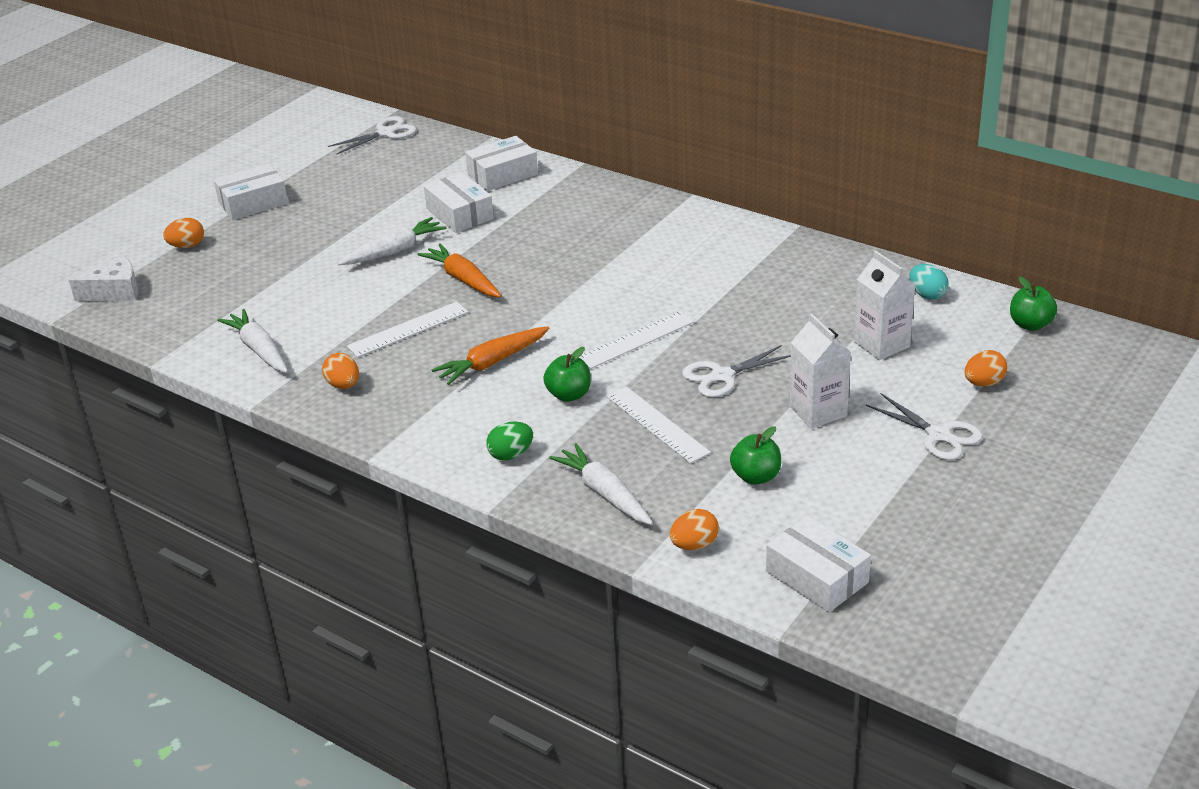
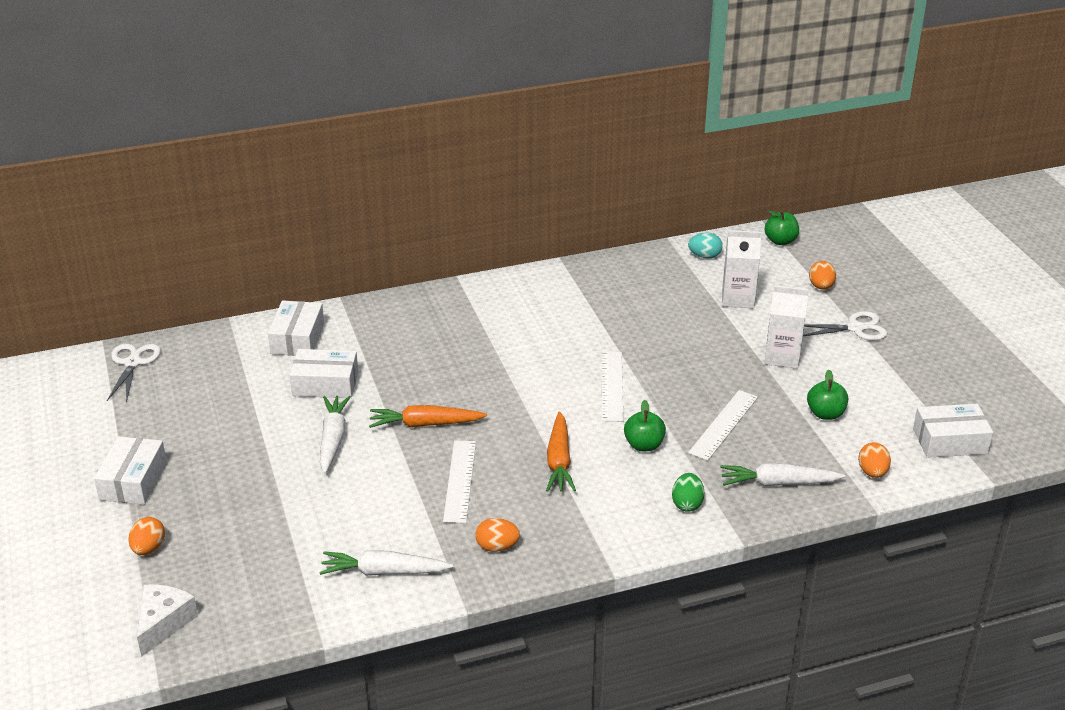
camera: 55 degrees left, 0 degrees up
white ruler [607,387,711,464] -> white ruler turned 60 degrees counterclockwise [688,390,758,461]
white scissors [682,345,791,397] -> none

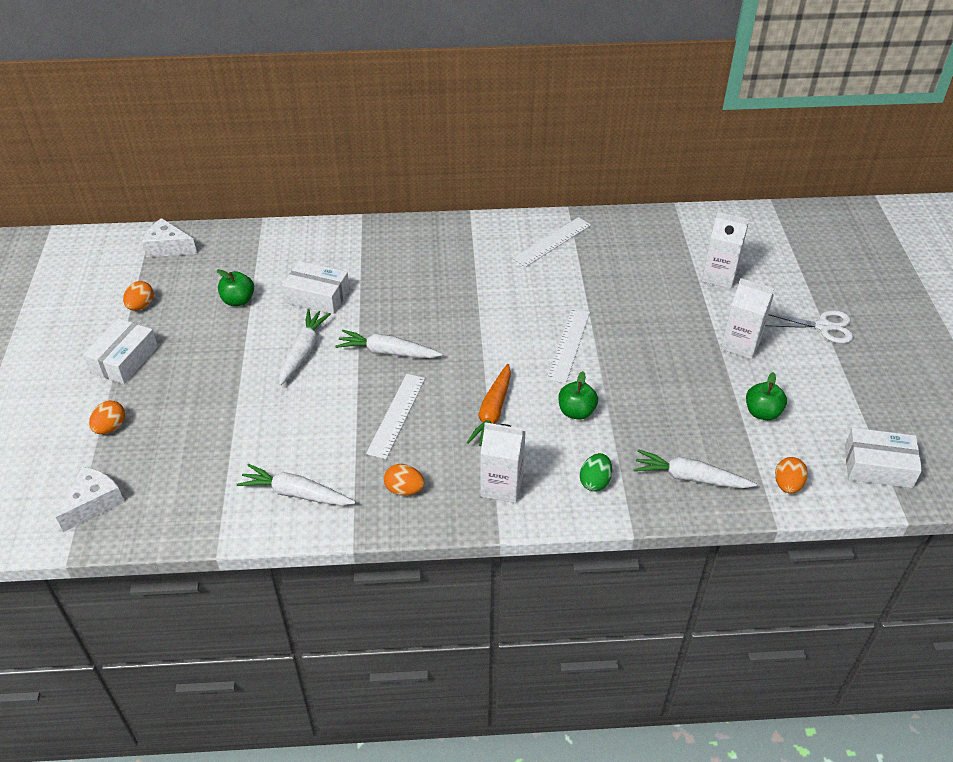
camera: 15 degrees right, 10 degrees up
white scissors [107,344,161,402] -> white cheese [142,218,197,257]
white box [268,300,324,356] -> none
orange carrot [369,405,487,428] -> white carrot [335,330,443,358]
turquoise egg [688,232,723,259] -> none
white ruler [688,390,758,461] -> white ruler moved to [513,217,591,267]
green apple [765,210,799,245] -> green apple moved to [217,269,254,306]
orange egg [809,261,836,290] -> orange egg moved to [123,281,154,311]
none -> white carton [480,422,526,503]

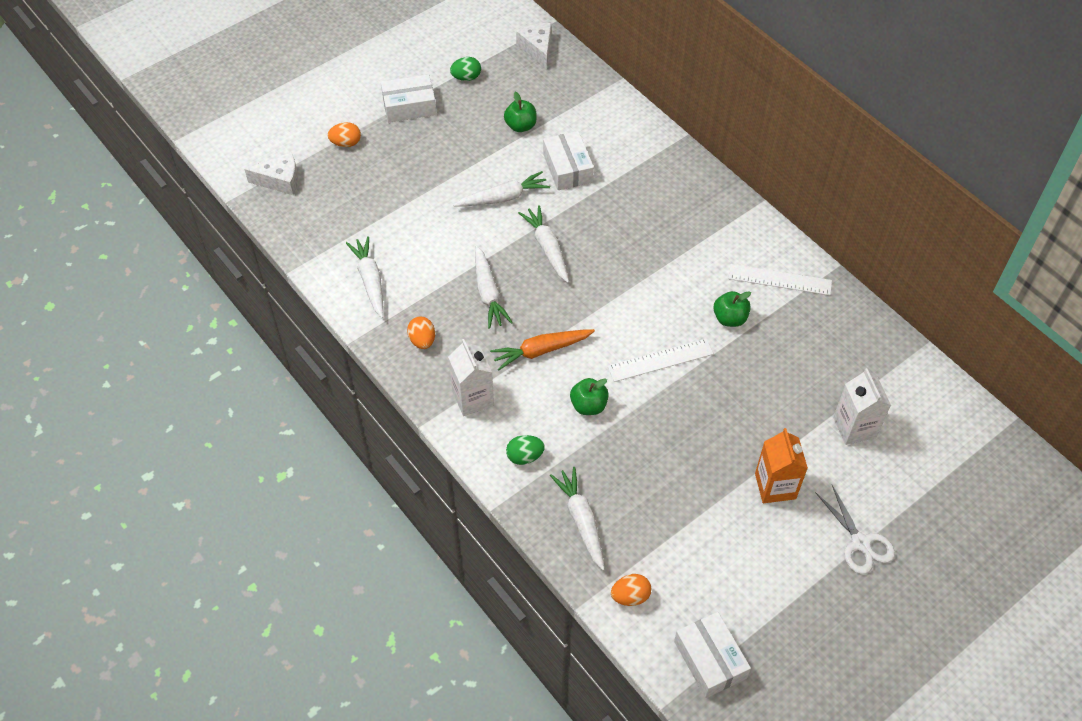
camera: 55 degrees right, 10 degrees up
orange egg [123,281,154,311] -> green egg [450,57,481,81]
white ruler [366,374,425,459] -> white carrot [475,245,513,329]
white carton [721,278,774,359] -> orange carton [755,428,808,503]
green apple [746,372,787,420] -> green apple moved to [713,291,751,327]

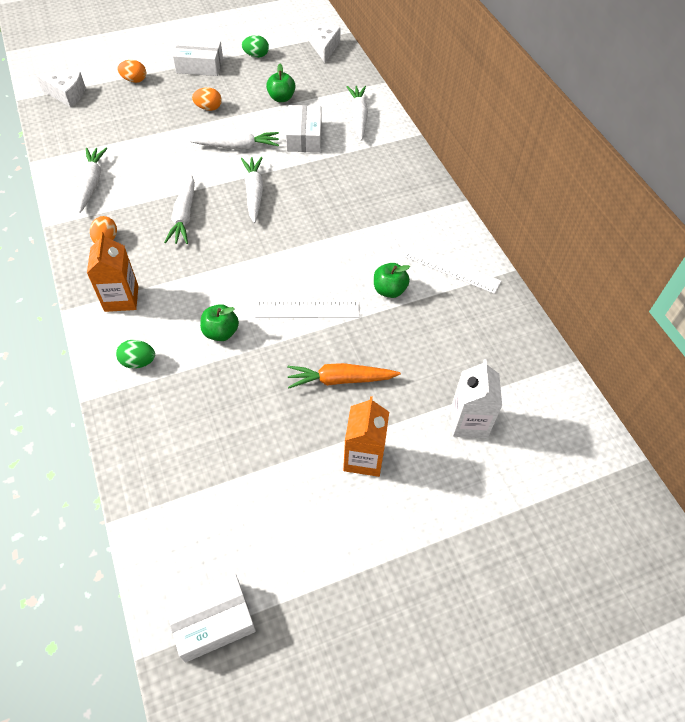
camera: 15 degrees right, 0 degrees up
white carton [448,339,494,416] -> orange carton [87,231,138,312]
orange carrot [490,329,595,370] -> orange carrot moved to [287,363,401,389]
white carrot [550,467,605,571] -> white carrot moved to [347,86,368,141]
orange egg [611,574,651,606] -> orange egg moved to [192,87,222,111]
white box [674,612,751,698] -> white box turned 75 degrees clockwise [164,574,256,663]
white scissors [815,485,895,574] -> none

